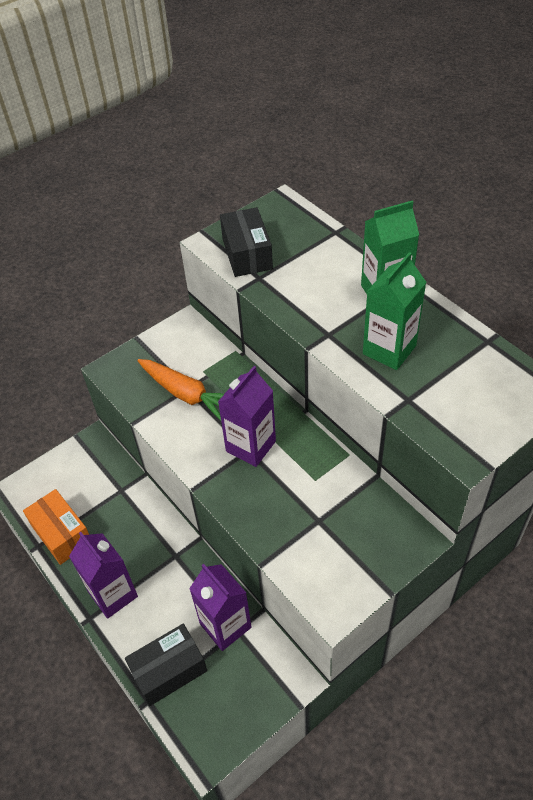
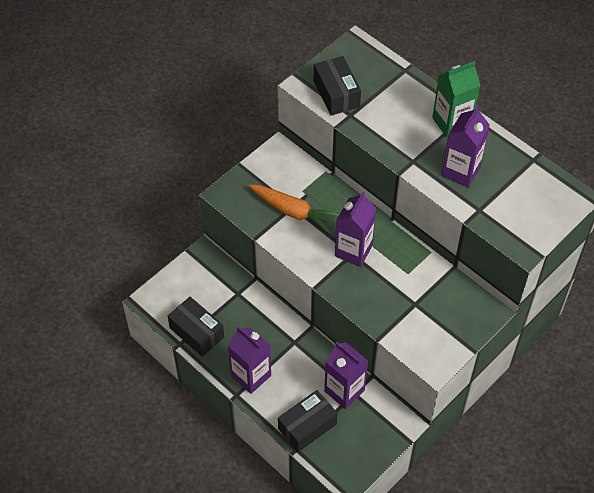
camera: 10 degrees left, 5 degrees up
orange box [23,489,89,565] -> black box [168,297,224,357]
green carton [363,252,426,370] -> purple carton [441,106,490,187]

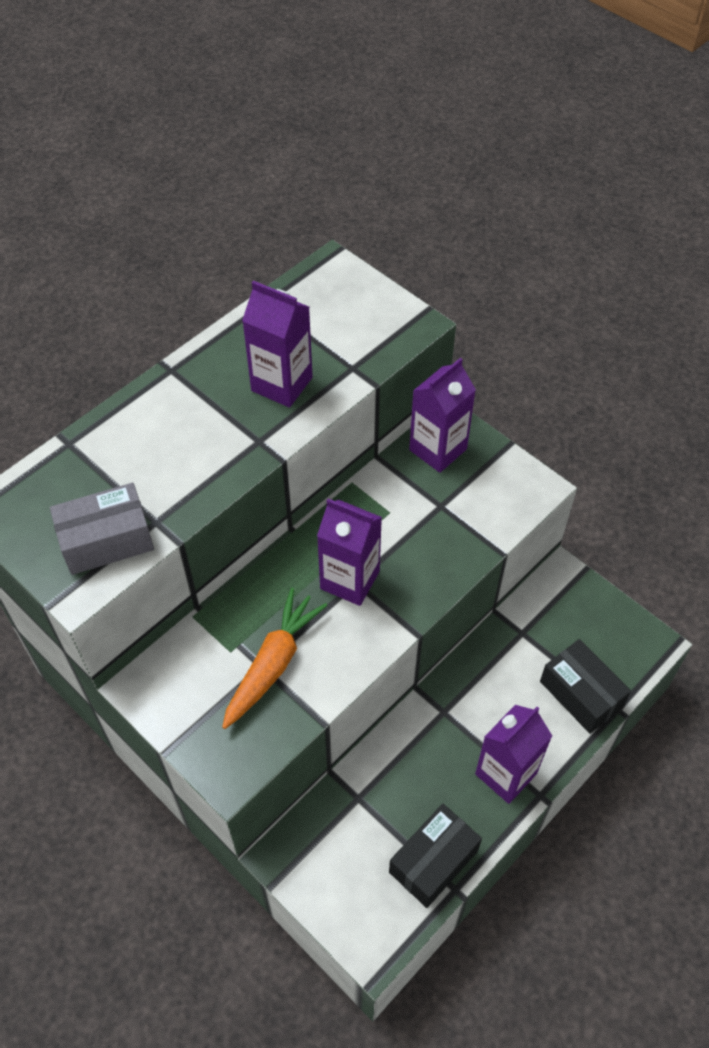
camera: 90 degrees left, 0 degrees up
black box [314,56,361,116] -> grey box [50,483,154,575]
purple carton [324,342,368,409] -> purple carton moved to [409,358,476,473]
green carton [432,61,481,138] -> none

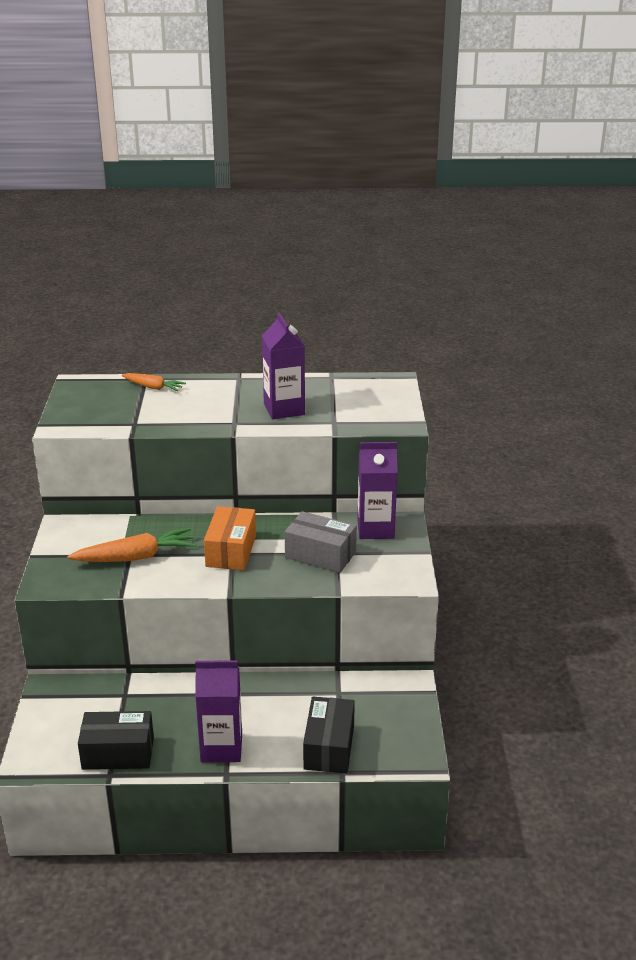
camera: 45 degrees right, 25 degrees down
grey box [50,483,154,575] -> grey box moved to [285,511,357,573]
purple carton [317,498,382,606] -> orange box [204,506,256,570]
none -> orange carrot [122,373,186,391]

